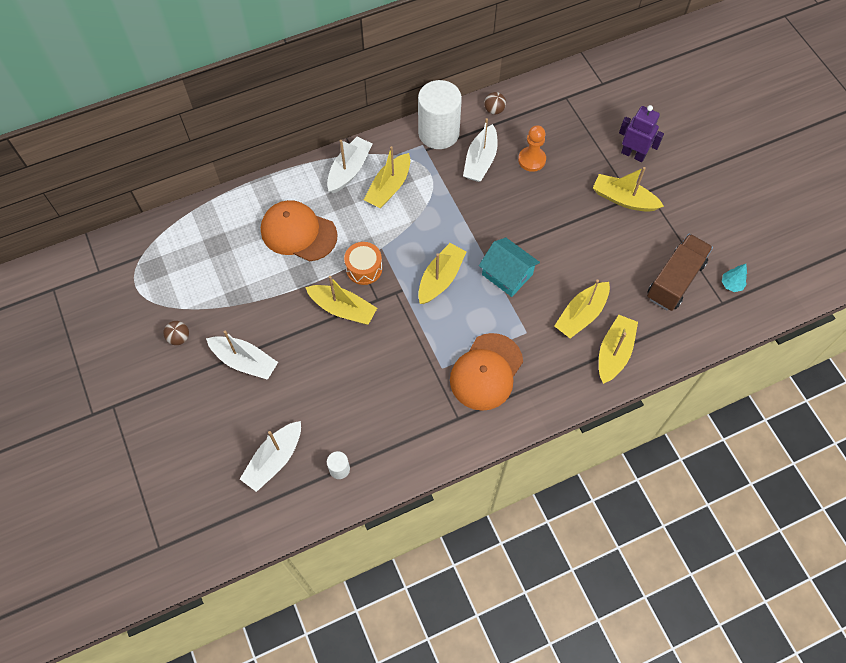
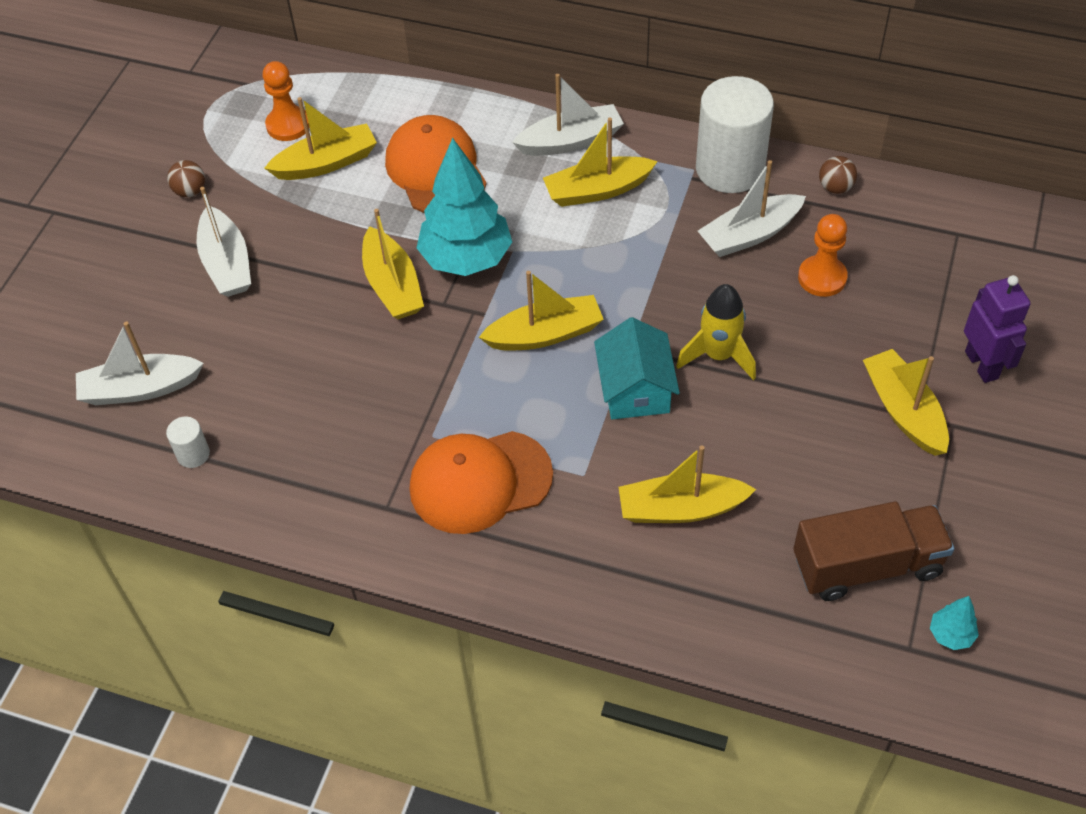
camera: 45 degrees right, 10 degrees down
orange drum [344,242,382,285] -> turquoise tree [417,138,512,276]
yellow boat [599,315,638,384] -> yellow boat moved to [264,97,377,180]
none -> orange pawn [263,61,309,141]
none -> yellow rocket [676,284,756,380]

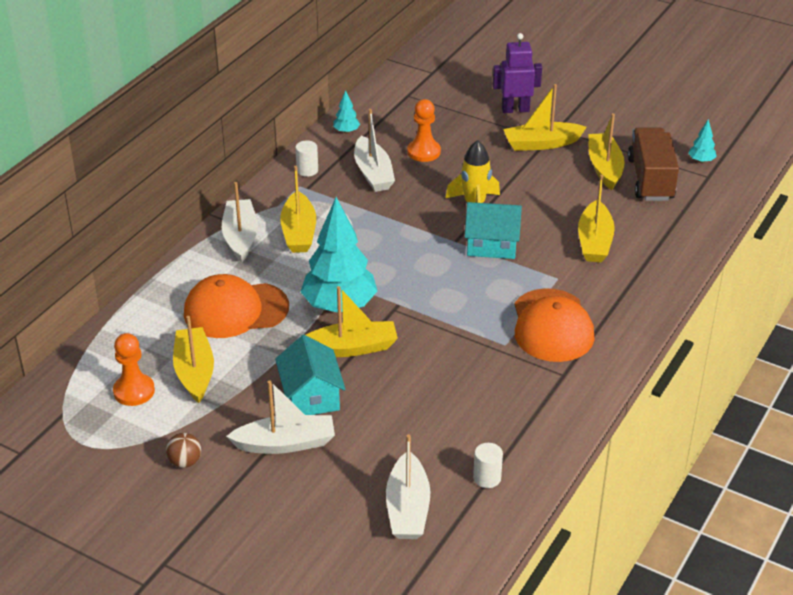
camera: 80 degrees left, 15 degrees down
yellow boat [479,271,604,351] -> yellow boat moved to [589,113,625,190]
white cylinder [696,76,774,193] -> white cylinder [295,140,318,177], size x0.42
brown ball [819,156,857,194] -> turquoise tree [333,90,360,134]
none -> turquoise house [275,335,346,415]

